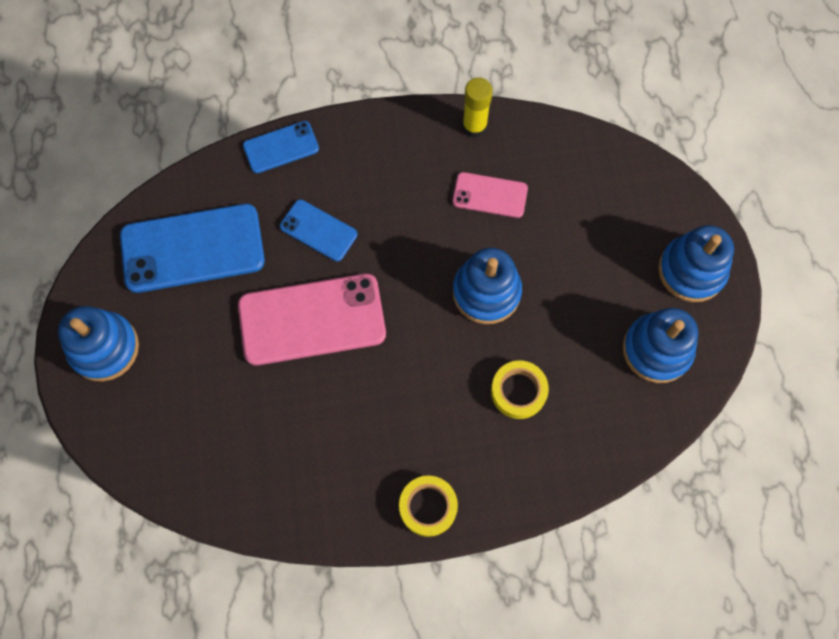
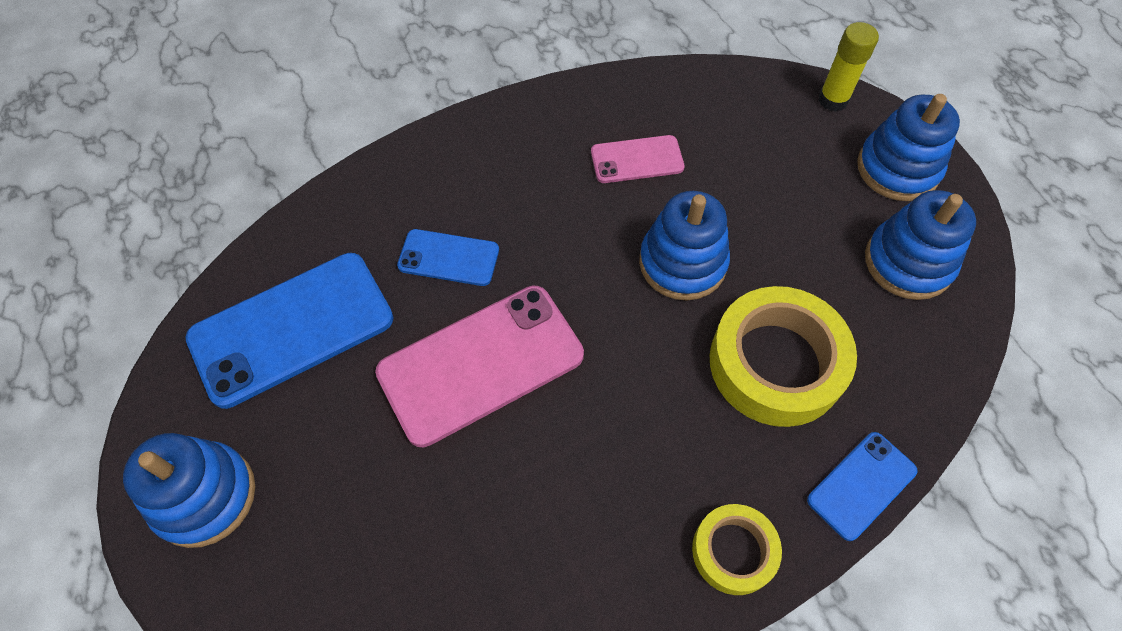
camera: 20 degrees left, 10 degrees down
blue phone [243,121,319,173] -> blue phone moved to [807,432,917,541]
yellow glue stick [462,77,493,138] -> yellow glue stick moved to [818,22,879,112]
yellow tape [491,361,549,419] -> yellow tape [710,286,857,427], size x1.80

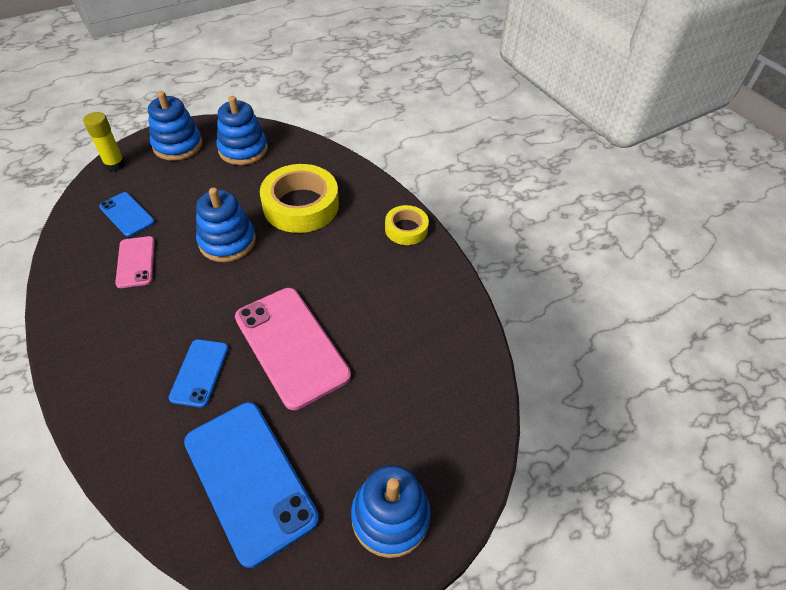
camera: 95 degrees left, 10 degrees down
blue phone [807,432,917,541] -> blue phone moved to [99,192,155,237]

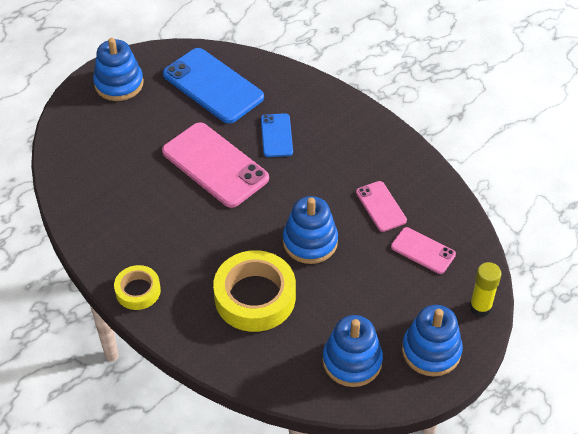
camera: 170 degrees right, 0 degrees up
blue phone [99,192,155,237] -> pink phone [391,227,456,274]

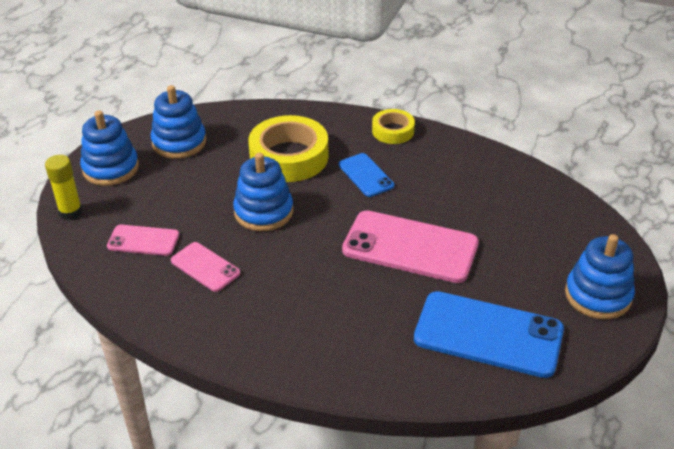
camera: 155 degrees right, 10 degrees down
blue phone [261,113,293,157] -> blue phone moved to [339,153,394,197]

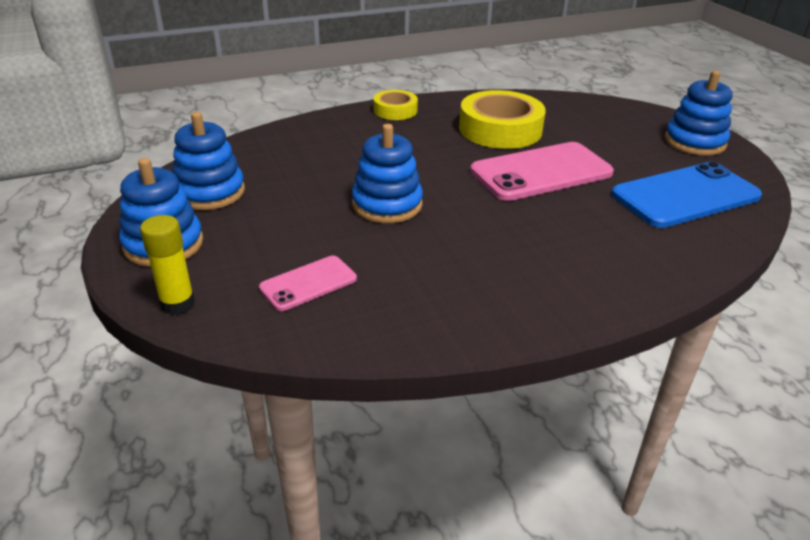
camera: 45 degrees left, 5 degrees down
pink phone [171,242,240,292] -> none
yellow tape [248,115,329,182] -> yellow tape moved to [459,90,546,149]
blue phone [339,153,394,197] -> none

